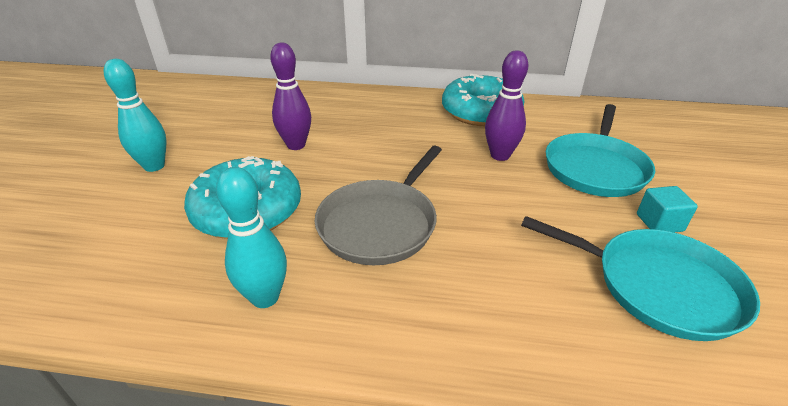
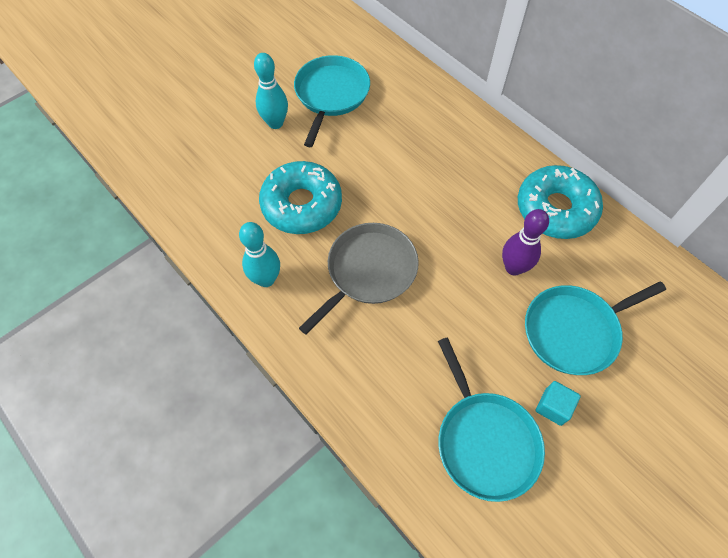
camera: 40 degrees right, 25 degrees up
purple bowling pin [270,43,311,150] -> none
grey pan [315,146,442,265] -> grey pan turned 150 degrees clockwise [299,223,419,335]
none -> turquoise pan [294,55,370,147]

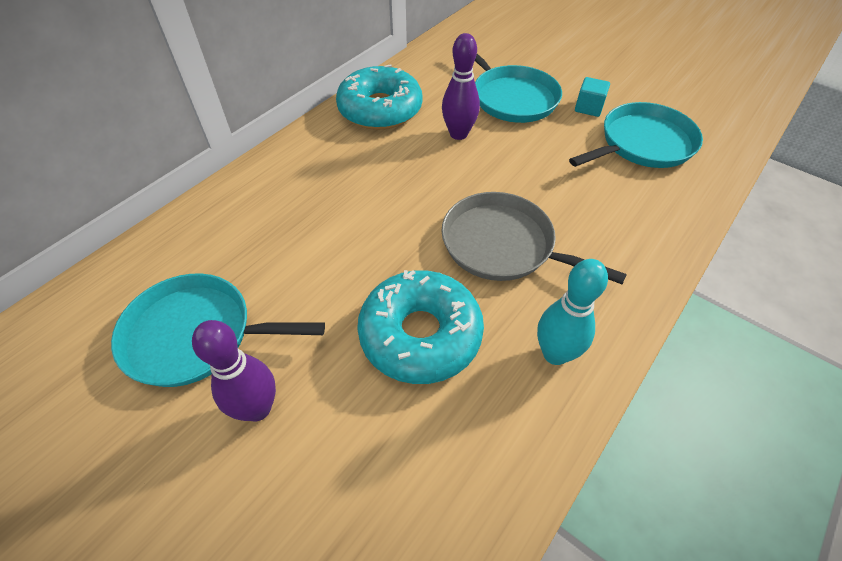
camera: 100 degrees left, 10 degrees down
turquoise bowling pin [254,53,288,129] -> purple bowling pin [192,320,276,421]

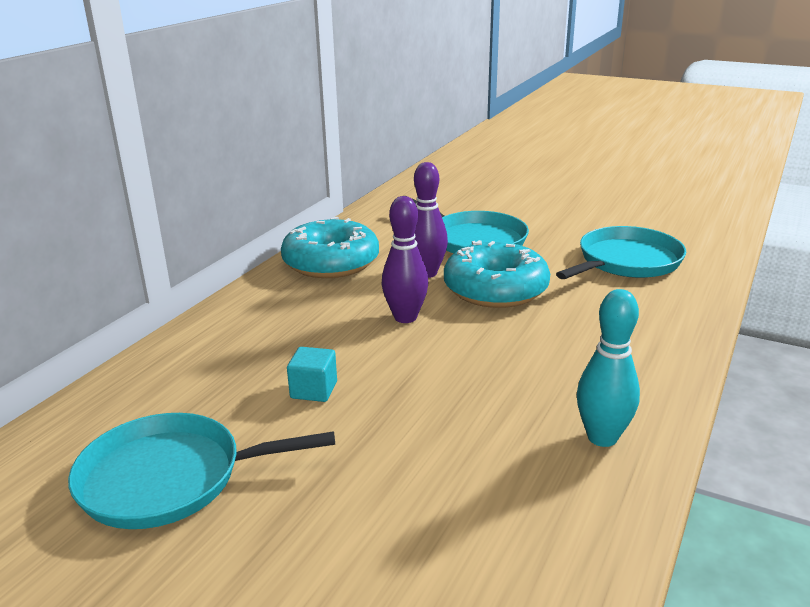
camera: 10 degrees left, 25 degrees down
purple bowling pin [192,320,276,421] -> purple bowling pin moved to [382,196,428,323]
turquoise donut [357,270,484,384] -> turquoise donut moved to [444,240,550,308]
grey pan [442,192,627,284] -> none
turquoise cube [575,77,610,117] -> turquoise cube moved to [287,347,337,402]

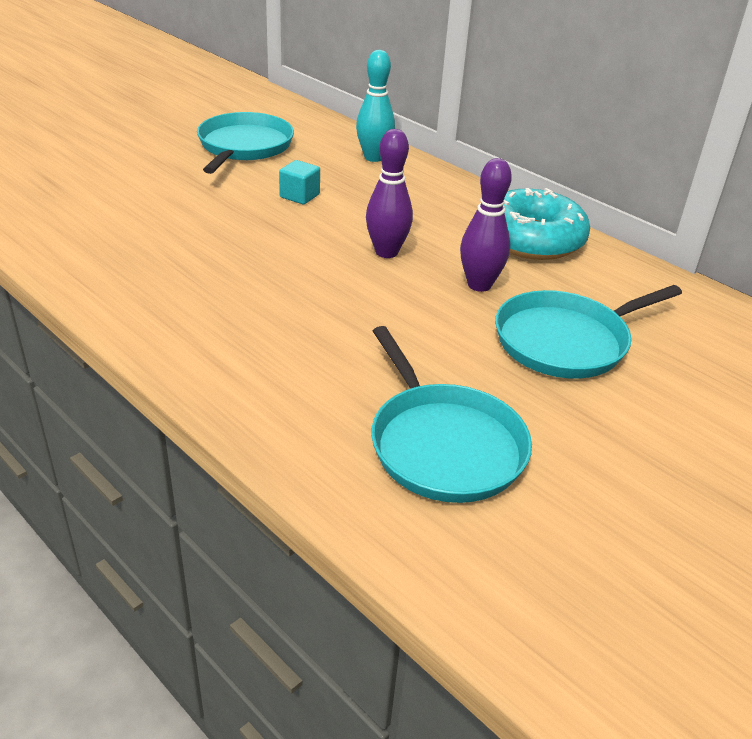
camera: 105 degrees right, 10 degrees up
turquoise donut [444,240,550,308] -> none
turquoise bowling pin [577,289,640,447] -> turquoise bowling pin moved to [356,50,395,162]

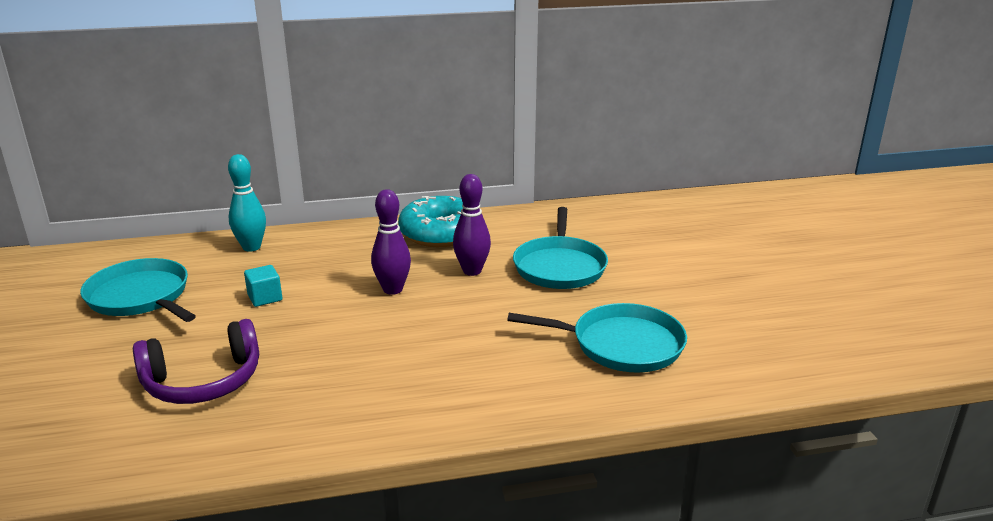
camera: 55 degrees left, 10 degrees down
none -> purple headphones [133,319,259,404]

